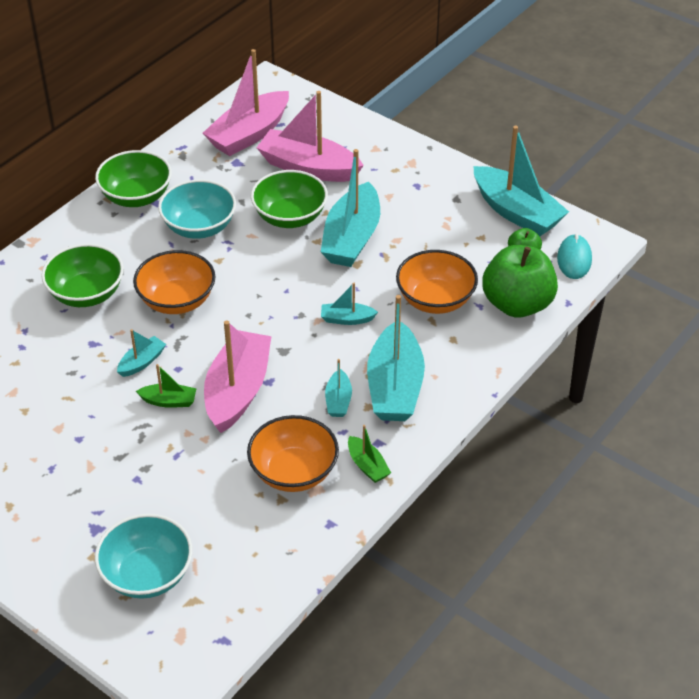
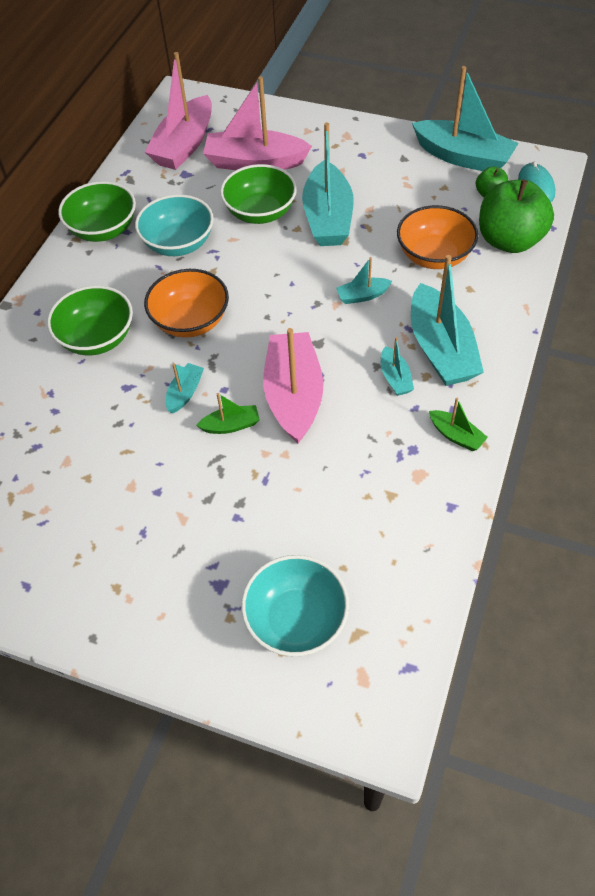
camera: 15 degrees left, 10 degrees up
orange bowl [247,415,339,492] -> none

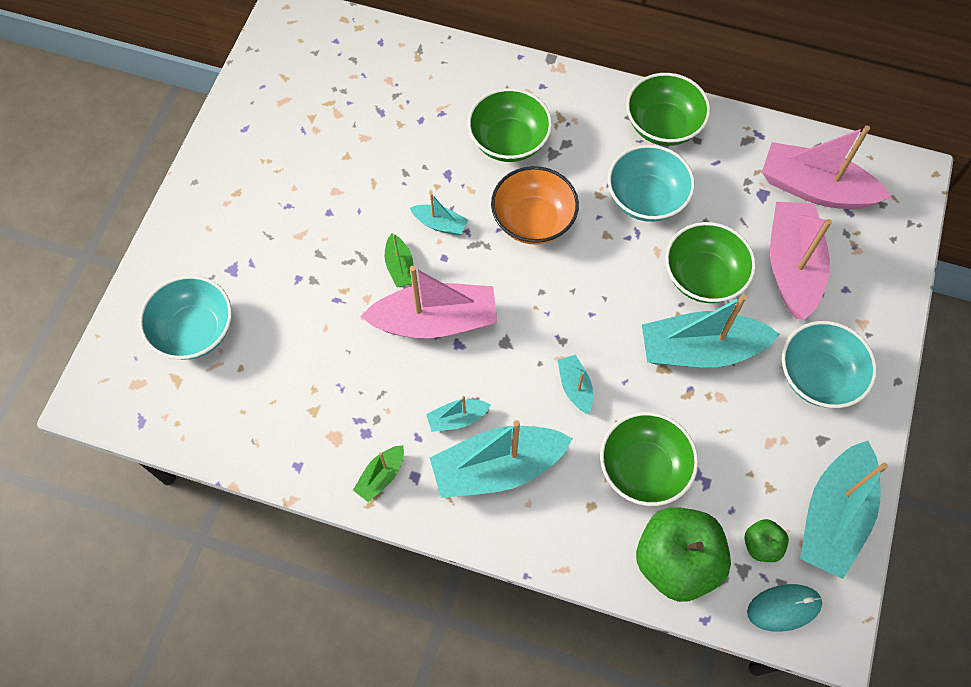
camera: 85 degrees right, 10 degrees up
orange bowl [397,205,478,269] -> green bowl [600,412,698,506]
none -> turquoise bowl [782,321,877,408]

